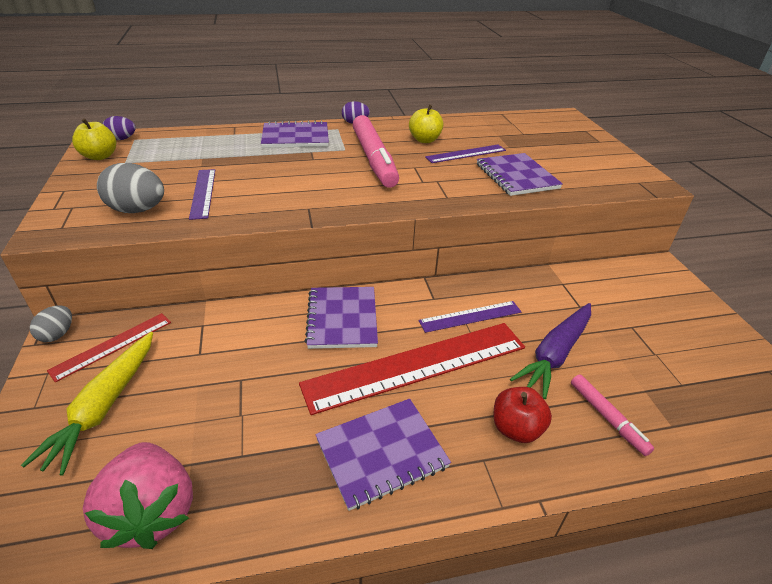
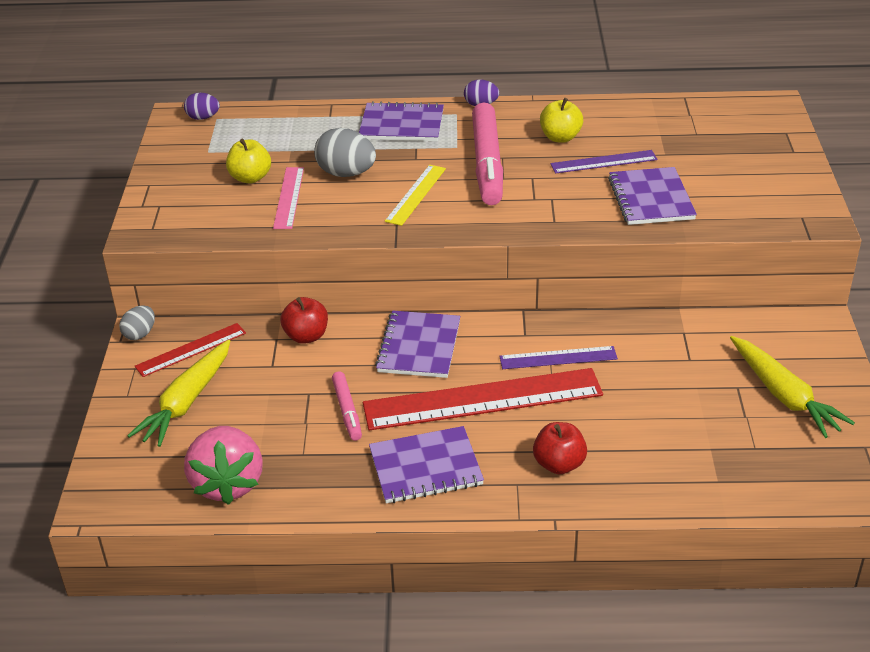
camera: 15 degrees right, 0 degrees up
yellow apple [72,118,116,160] -> yellow apple moved to [226,139,271,184]
grey egg [97,163,164,213] -> grey egg moved to [314,128,376,177]
purple ruler [189,169,215,220] -> pink ruler [273,167,304,229]
purple carrot [510,303,591,399] -> none
pink marker [571,374,654,456] -> pink marker moved to [332,371,362,441]
none -> red apple [280,297,328,344]
none -> yellow ruler [385,165,446,226]
none -> yellow carrot [730,336,855,438]

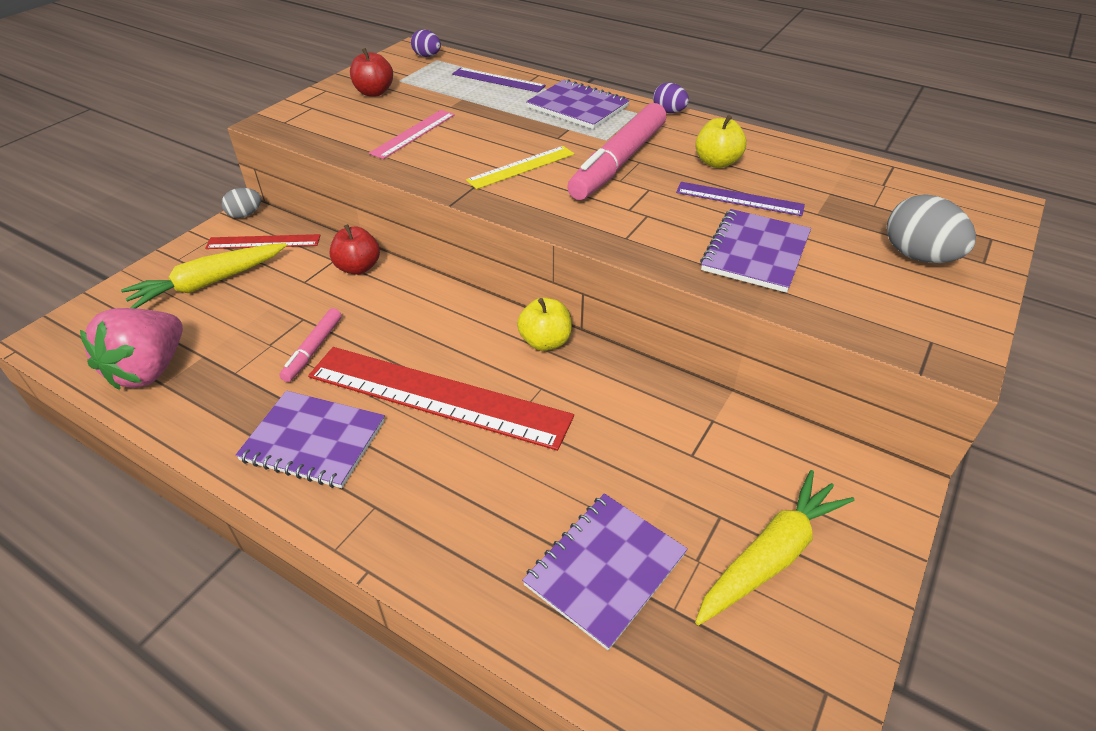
camera: 30 degrees right, 5 degrees up
yellow apple [226,139,271,184] -> yellow apple moved to [517,298,572,351]
grey egg [314,128,376,177] -> grey egg moved to [887,194,976,263]
purple notebook [375,311,460,378] -> purple notebook moved to [522,494,688,650]
purple ruler [499,346,618,369] -> purple ruler moved to [452,68,546,92]
red apple [533,422,587,474] -> red apple moved to [350,48,393,97]
yellow carrot [730,336,855,438] -> yellow carrot turned 135 degrees counterclockwise [695,470,854,625]

